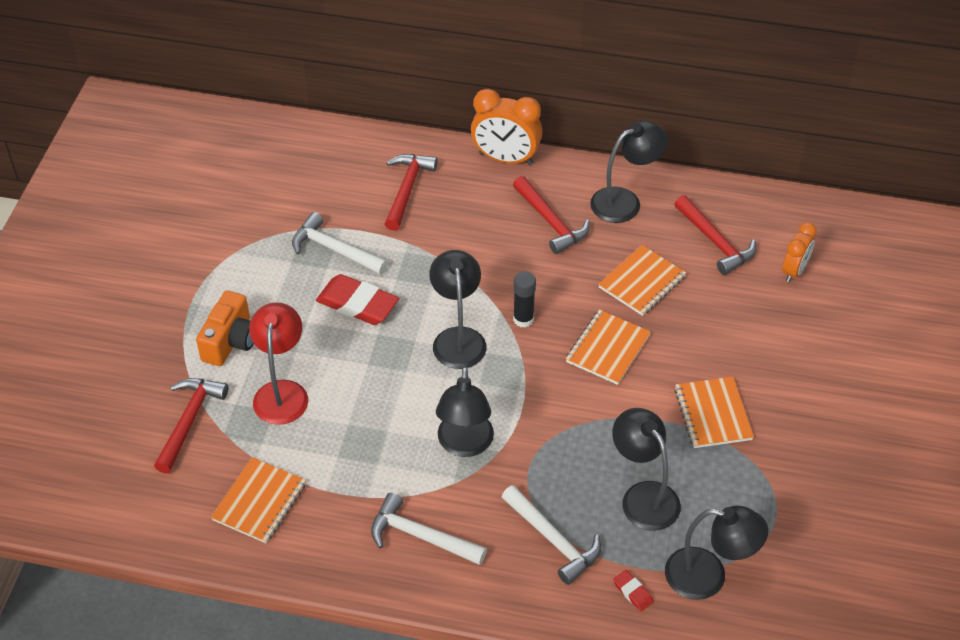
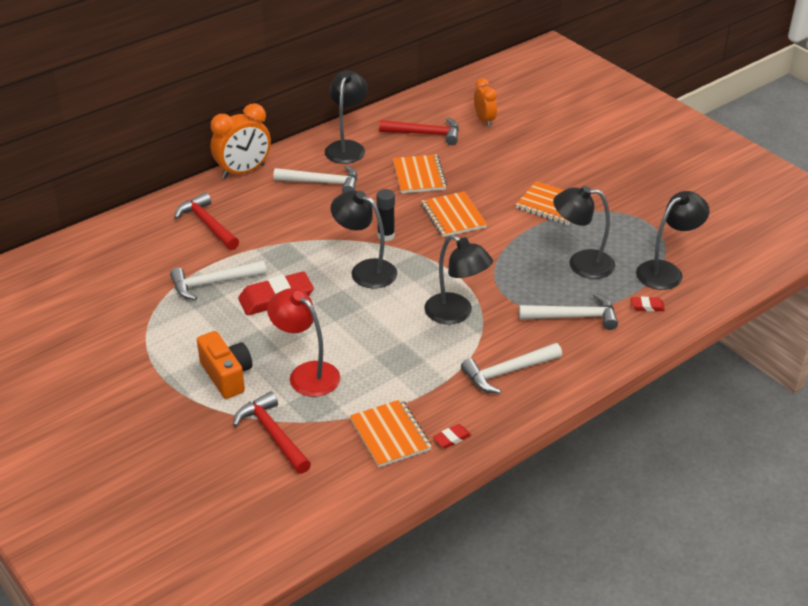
camera: 50 degrees left, 10 degrees down
red hammer [513,176,590,254] -> white hammer [273,165,357,193]
none -> red eraser [433,424,471,448]

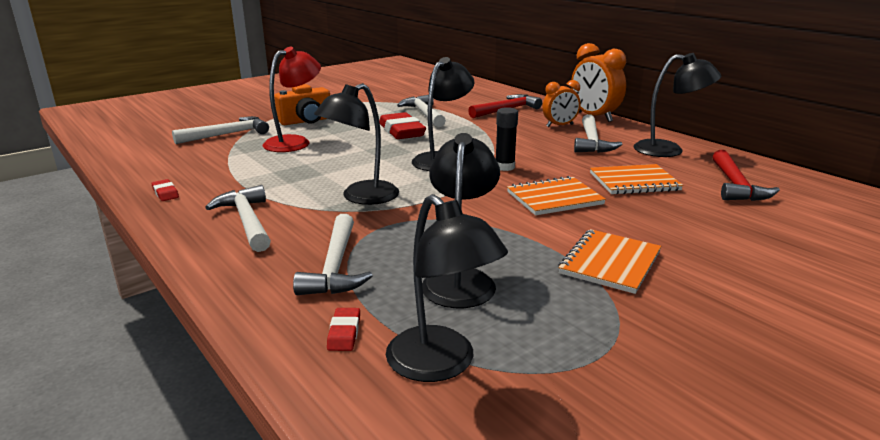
camera: 90 degrees right, 15 degrees down
red hammer [233,391,311,474] -> white hammer [172,116,269,144]
orange notebook [350,399,432,468] -> none
orange clock [474,78,497,127] -> orange clock moved to [542,80,581,127]

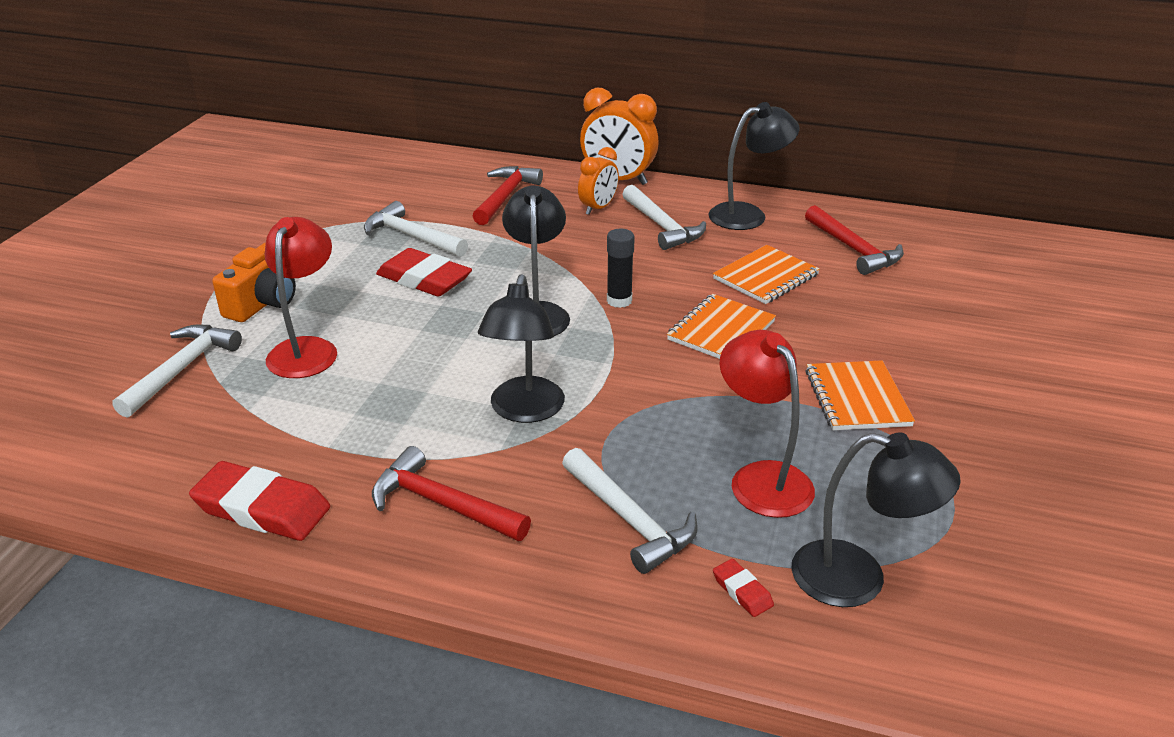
camera: 35 degrees left, 10 degrees up
red eraser [151,179,179,201] -> red eraser [189,461,330,541], size x2.16
white hammer [205,185,271,252] -> red hammer [372,446,531,541]
black lamp [422,133,500,308] -> red lamp [719,330,815,518]

